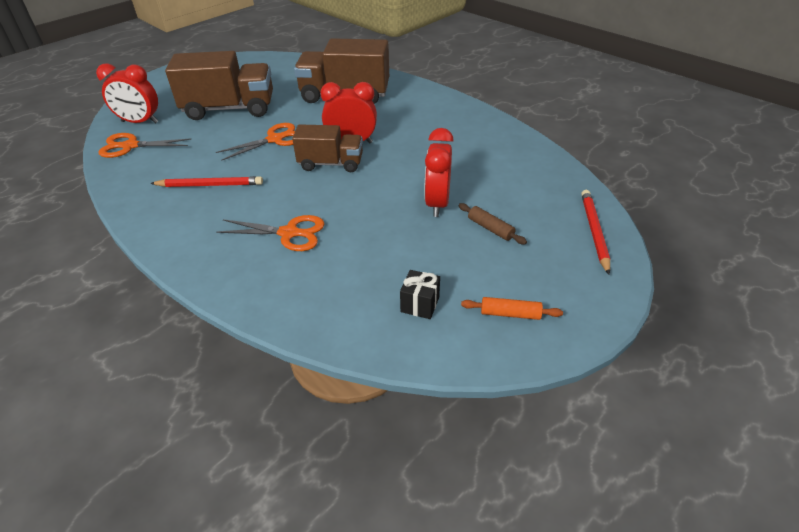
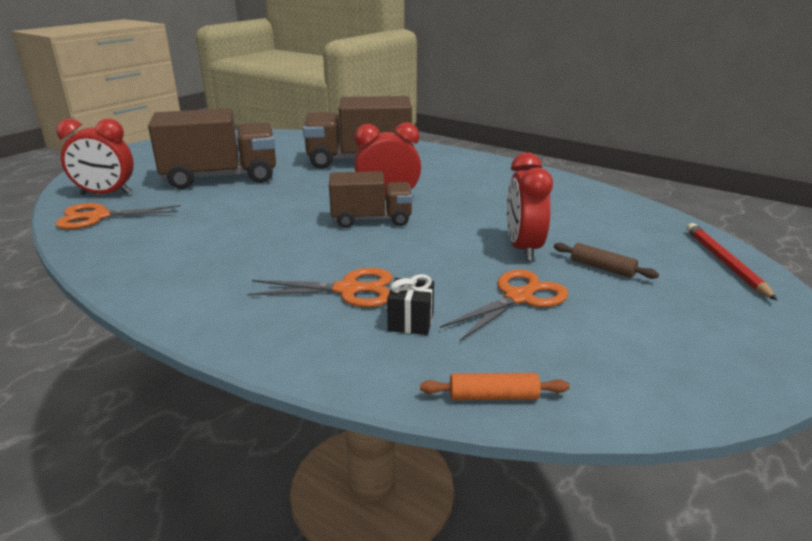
camera: 10 degrees left, 15 degrees down
red pencil [150,176,263,187] -> none
orange scissors [216,123,295,161] -> orange scissors moved to [440,270,569,342]
black gift [400,270,440,319] -> black gift moved to [387,274,434,335]
orange rolling pin [461,297,563,320] -> orange rolling pin moved to [420,373,570,400]

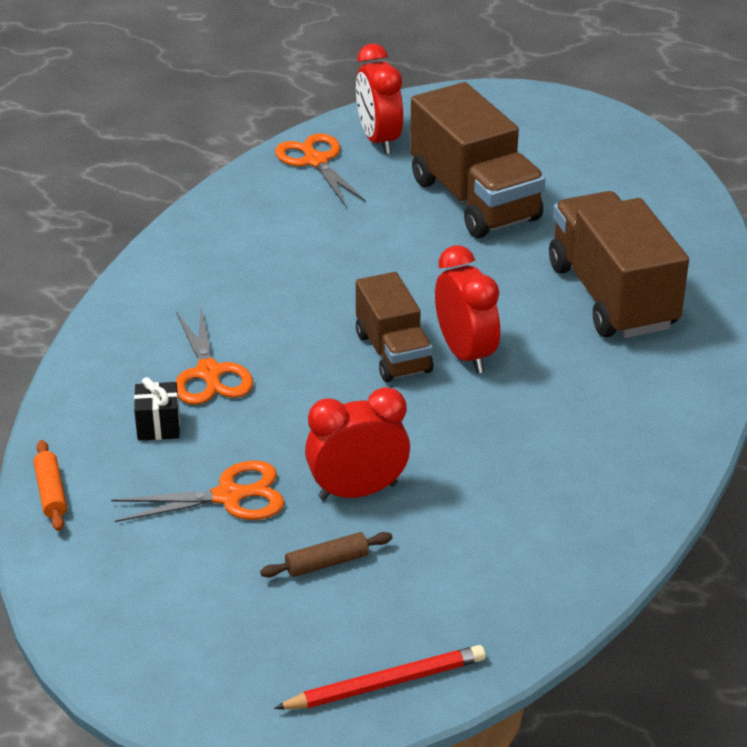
camera: 75 degrees right, 10 degrees up
orange scissors [440,270,569,342] -> orange scissors turned 45 degrees counterclockwise [111,460,285,522]
brown rolling pin [554,243,659,279] -> brown rolling pin turned 45 degrees clockwise [260,532,392,578]

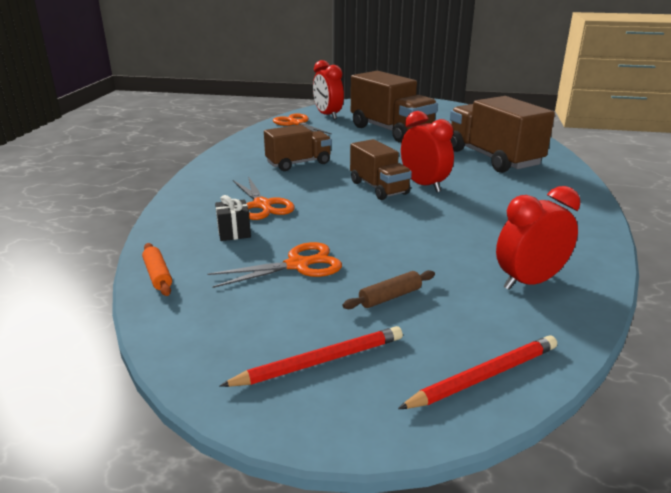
camera: 10 degrees left, 10 degrees down
red clock [305,387,410,500] -> red clock moved to [496,186,580,290]
none -> red pencil [220,326,403,387]
none -> brown truck [264,125,332,171]

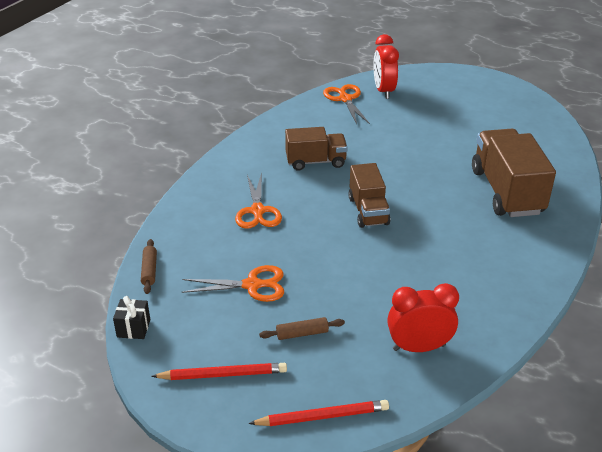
camera: 20 degrees right, 10 degrees up
orange rolling pin [142,243,172,296] -> brown rolling pin [141,239,157,294]
black gift [215,195,251,241] -> black gift moved to [113,296,150,339]
brown truck [351,71,438,143] -> none
red clock [401,111,454,192] -> none

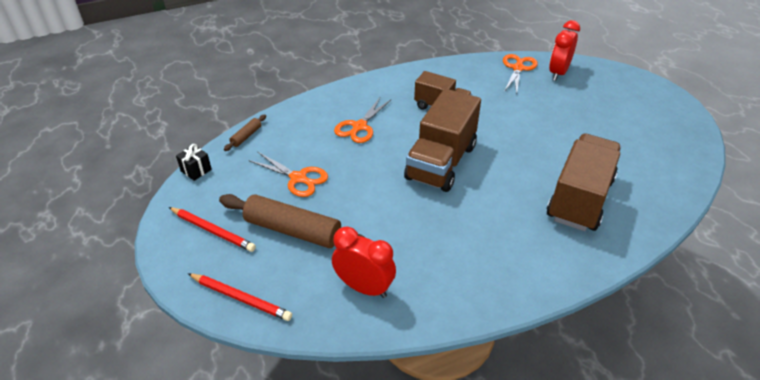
camera: 35 degrees right, 5 degrees up
brown rolling pin [259,317,345,340] -> brown rolling pin [219,194,364,248], size x2.18
brown truck [348,163,391,228] -> brown truck [404,89,481,192], size x1.64

